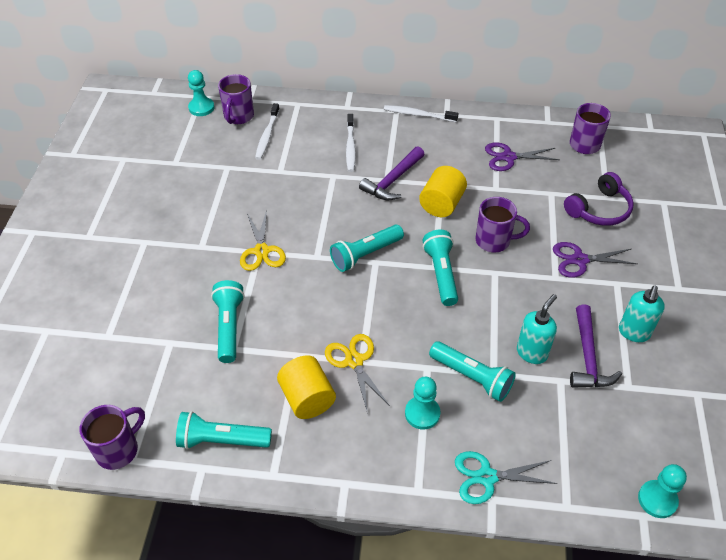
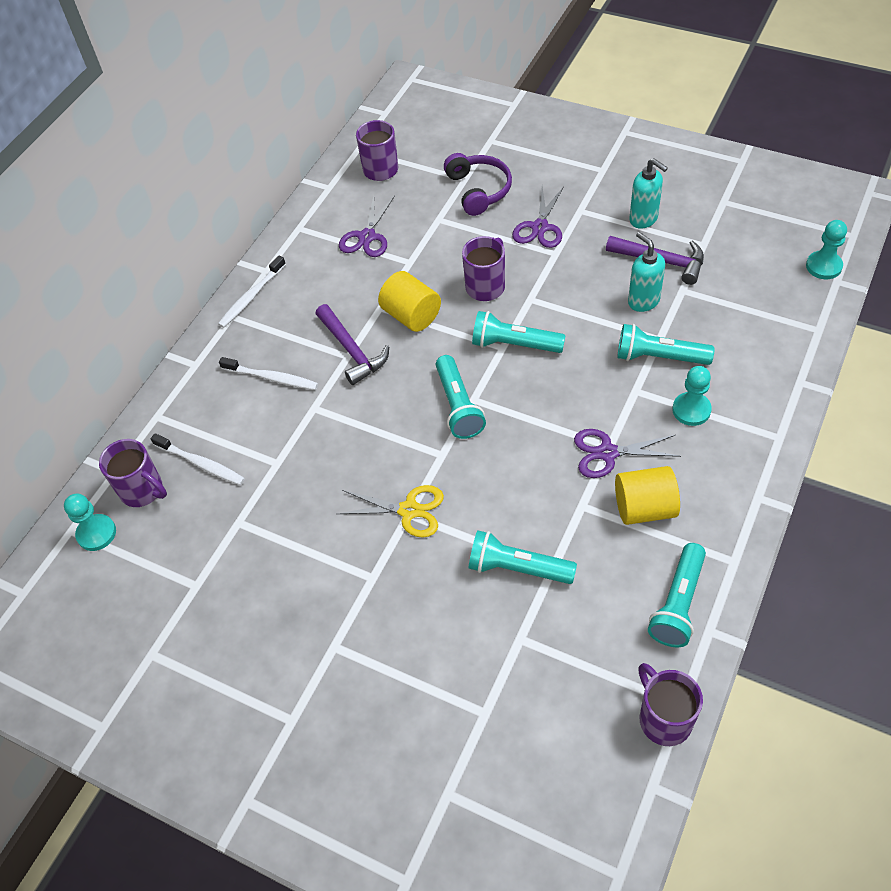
camera: 65 degrees left, 5 degrees up
yellow scissors [325,334,390,414] -> purple scissors [574,429,681,478]
turquoise flashlight [429,341,516,402] -> turquoise flashlight turned 135 degrees counterclockwise [617,324,715,365]
turquoise scissors [455,451,557,504] -> none

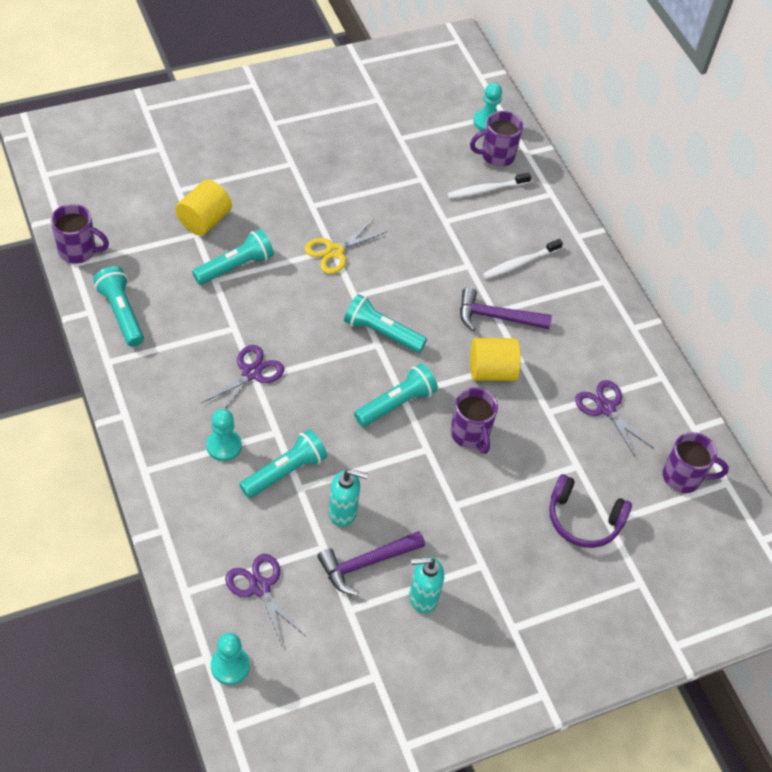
camera: 120 degrees right, 0 degrees up
white toothbrush [218,256,286,328] -> none
purple scissors [512,187,564,248] -> purple scissors moved to [225,554,305,648]
yellow cylinder [615,466,680,525] -> yellow cylinder moved to [176,180,232,236]

